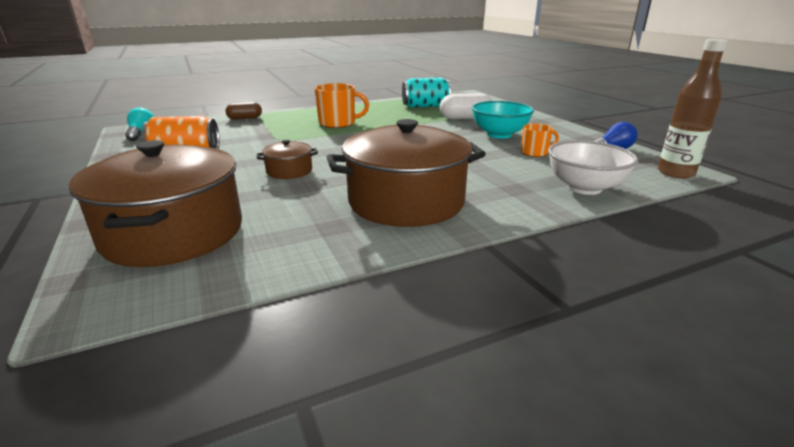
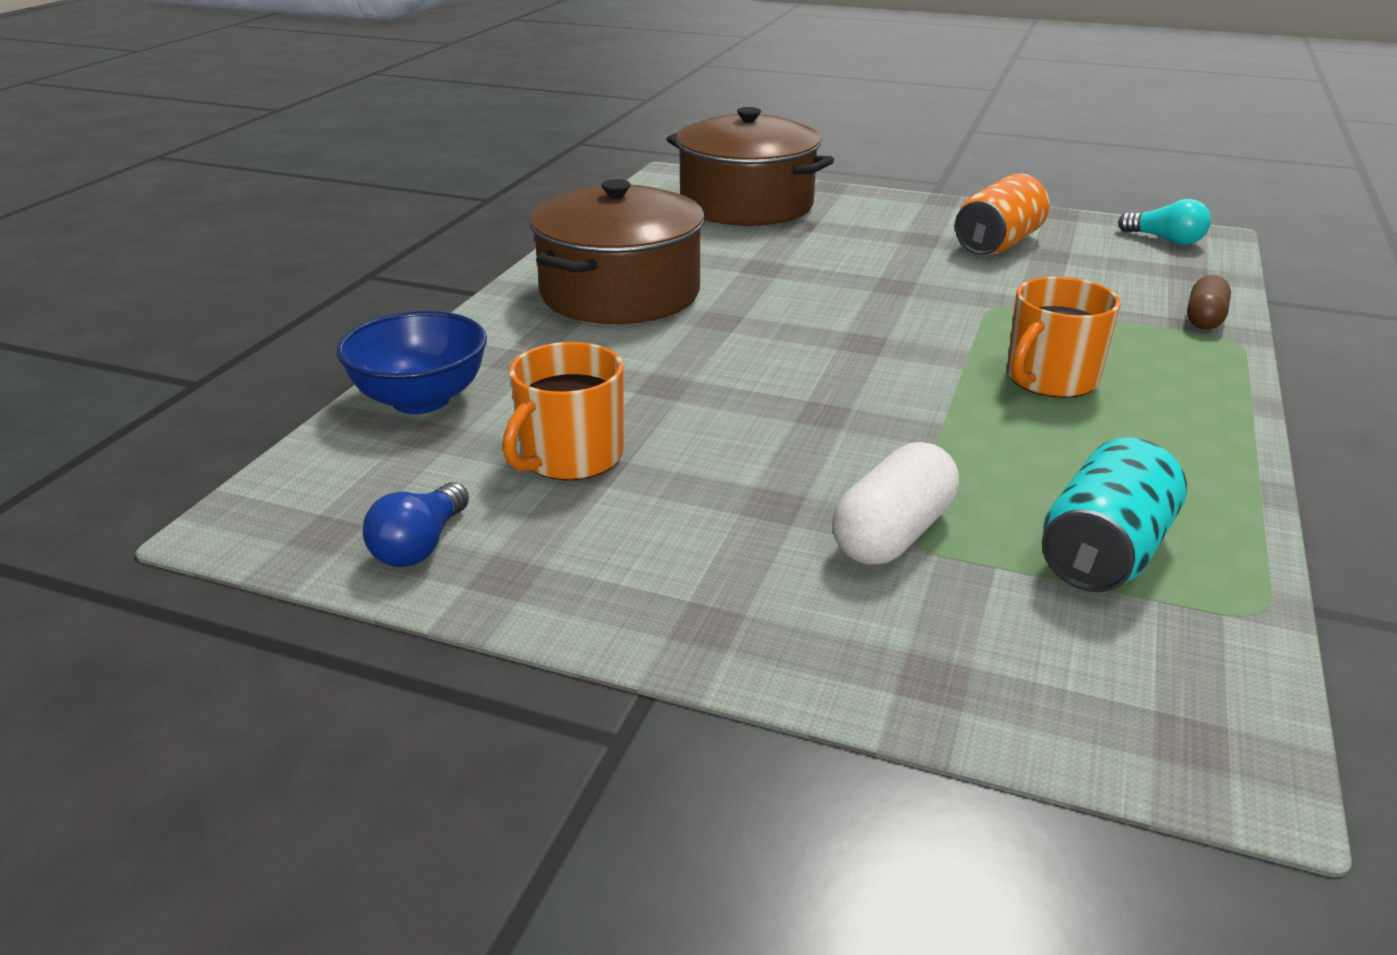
camera: 135 degrees right, 5 degrees up
brown pot [257,140,318,179] -> none
turquoise bowl [472,101,534,139] -> none
orange mug [521,124,559,157] -> orange mug [503,342,624,480], size x1.65
white bowl [548,140,638,195] -> blue bowl [336,311,487,414]
brown bottle [658,39,728,179] -> none

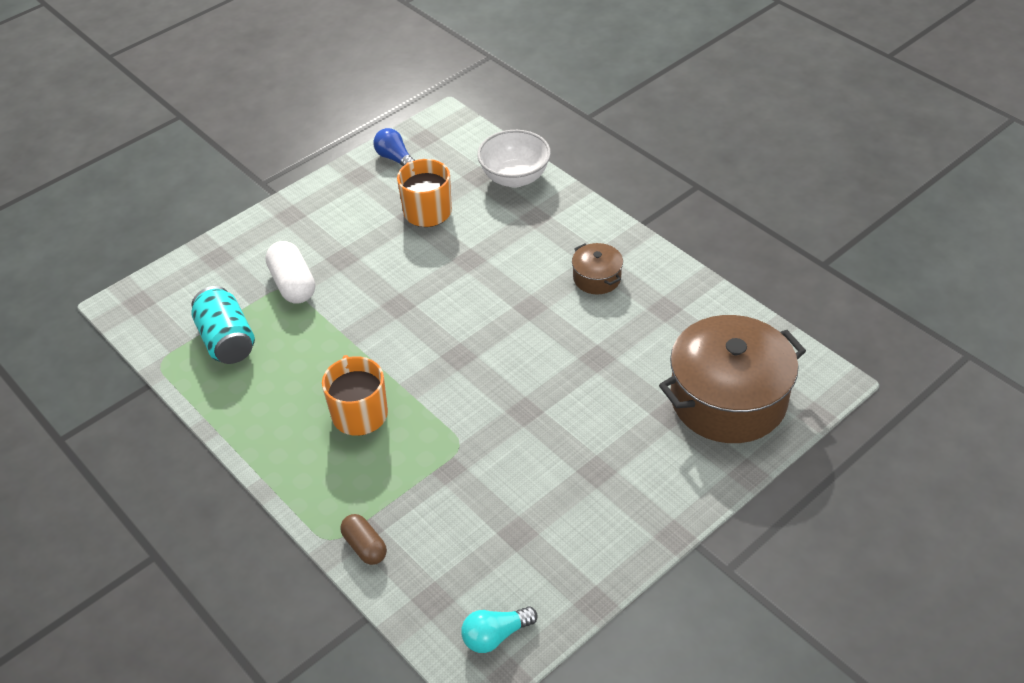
camera: 120 degrees right, 15 degrees up
blue bowl [336,311,487,414] -> white bowl [477,130,551,188]
brown pot [529,179,705,324] -> brown pot [572,243,623,294], size x0.46
orange can [955,173,1049,255] -> none

